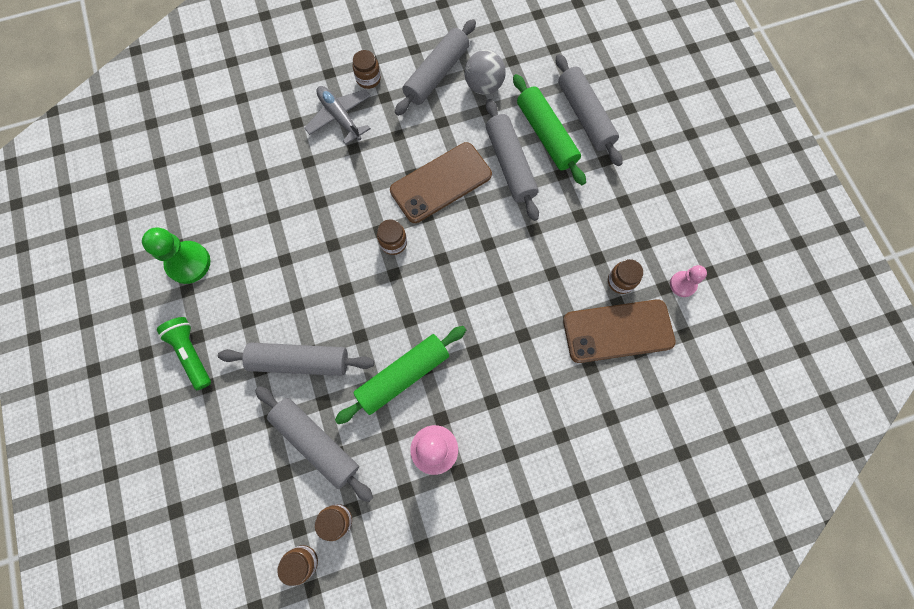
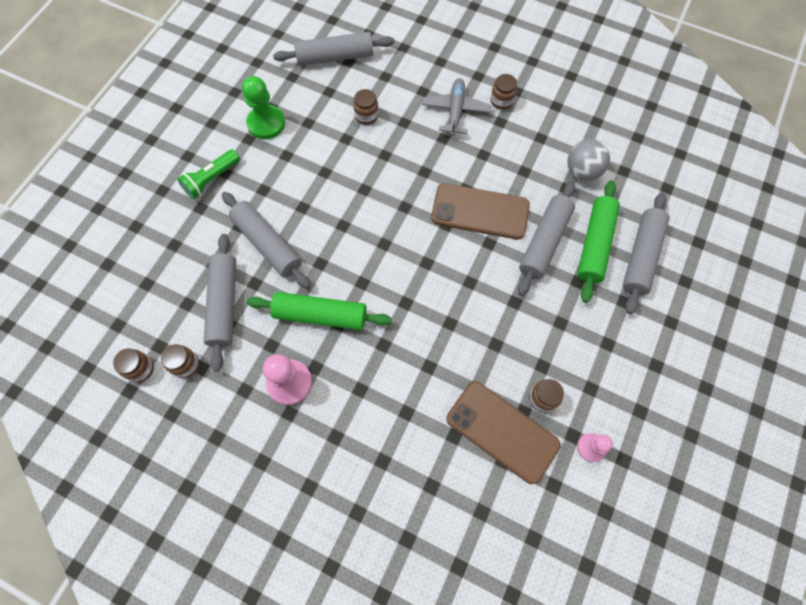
camera: 45 degrees right, 5 degrees down
green flashlight [157,317,211,390] -> green flashlight turned 150 degrees counterclockwise [177,149,240,199]
brown jar [377,219,407,255] -> brown jar moved to [353,89,379,125]
grey rolling pin [395,19,476,116] -> grey rolling pin moved to [273,32,394,66]

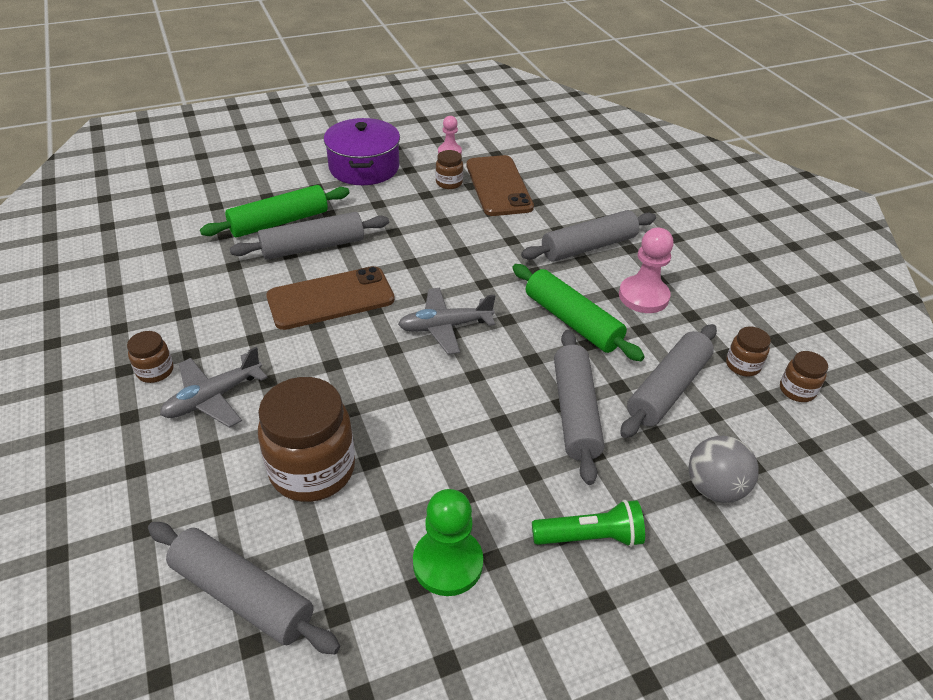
camera: 140 degrees left, 25 degrees down
brown jar [353,89,379,125] -> brown jar [258,377,355,502], size x2.10
brown phone [431,183,530,239] -> brown phone turned 75 degrees counterclockwise [266,266,395,330]
grey ball [567,139,610,181] -> grey ball moved to [689,436,759,503]
grey rolling pin [623,193,670,314] -> grey rolling pin moved to [521,210,656,262]
none -> purple pot [324,118,400,185]
none -> grey plane [398,288,495,355]

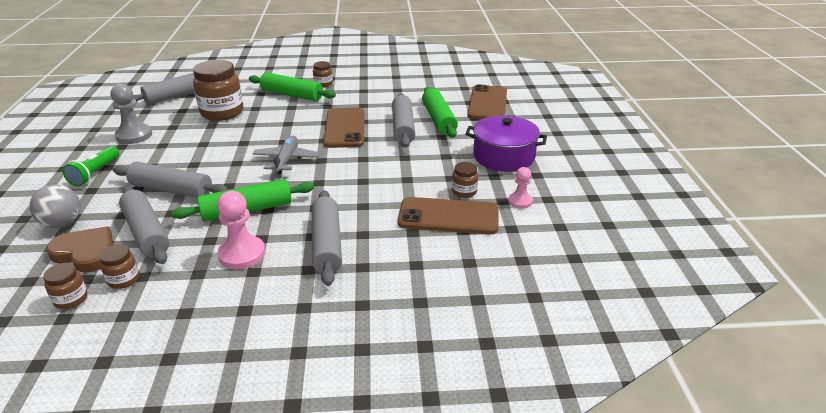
camera: 110 degrees right, 10 degrees down
grey plane [160,347,268,428] -> green rolling pin [249,72,336,101]
green pawn [413,489,483,596] -> grey pawn [110,84,152,144]
none -> brown heart [46,226,113,272]
none -> brown phone [468,85,507,119]

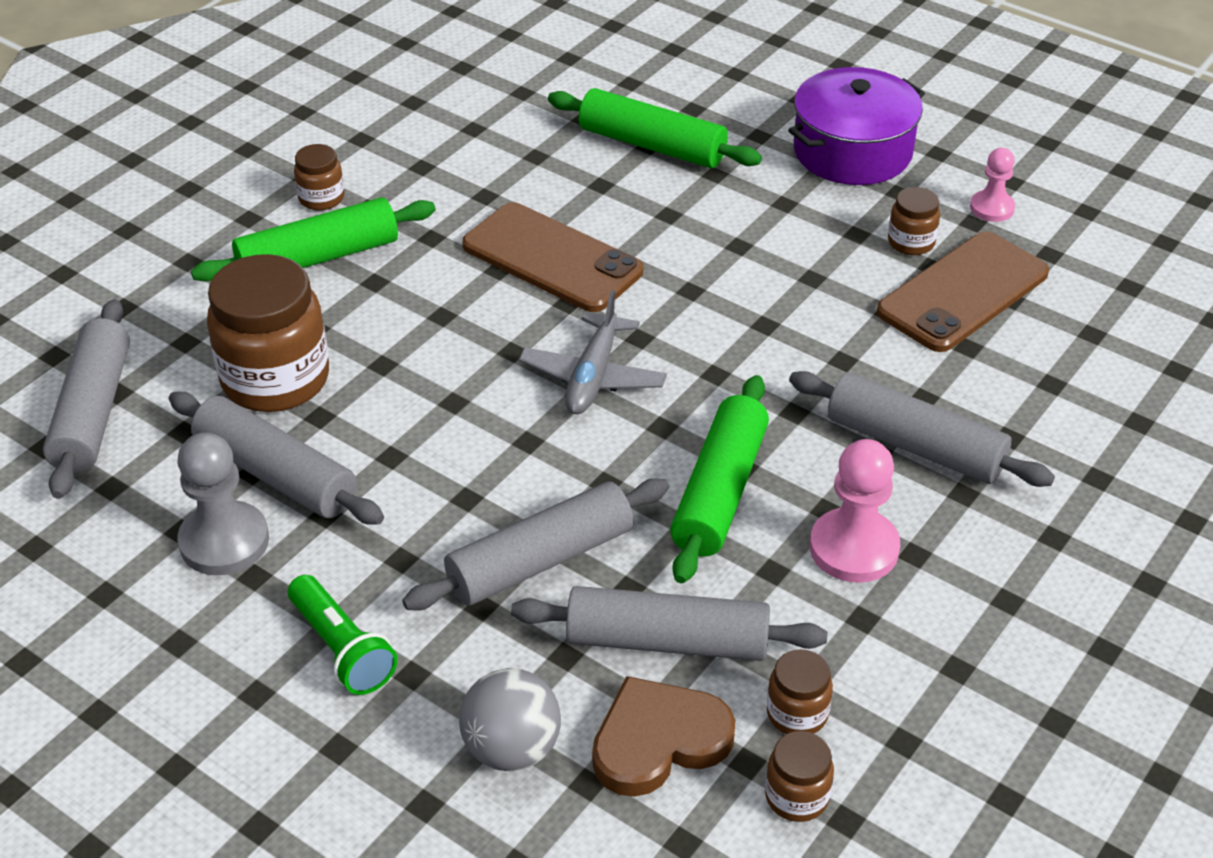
camera: 50 degrees left, 10 degrees up
grey plane [253,136,320,174] -> grey plane turned 120 degrees counterclockwise [519,290,667,414]
grey rolling pin [392,93,415,148] -> grey rolling pin moved to [169,392,384,525]
brown phone [468,85,507,119] -> none

